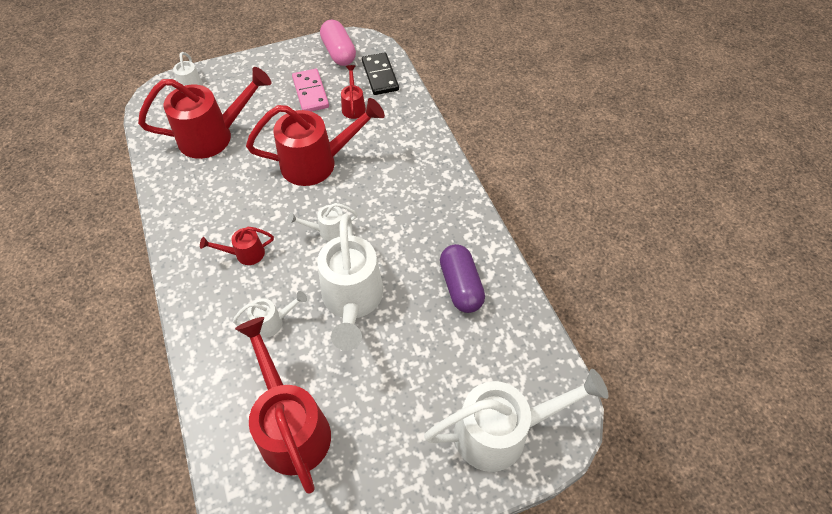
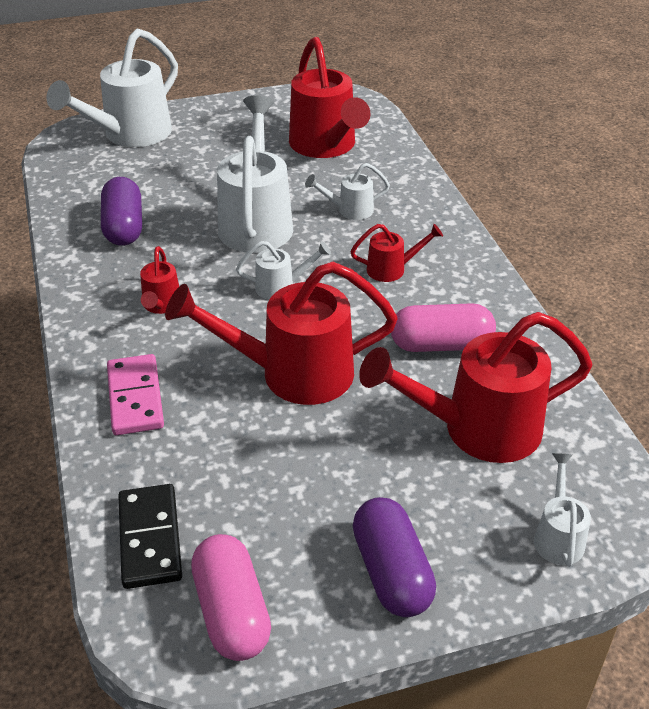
camera: 175 degrees left, 15 degrees down
pink domino [292,69,329,111] -> pink domino moved to [107,354,164,435]
red watering can [341,65,366,119] -> red watering can moved to [140,246,179,314]
white watering can [424,369,609,472] -> white watering can turned 45 degrees counterclockwise [46,28,178,147]
none -> purple capsule [353,497,436,617]
none -> pink capsule [391,303,496,352]

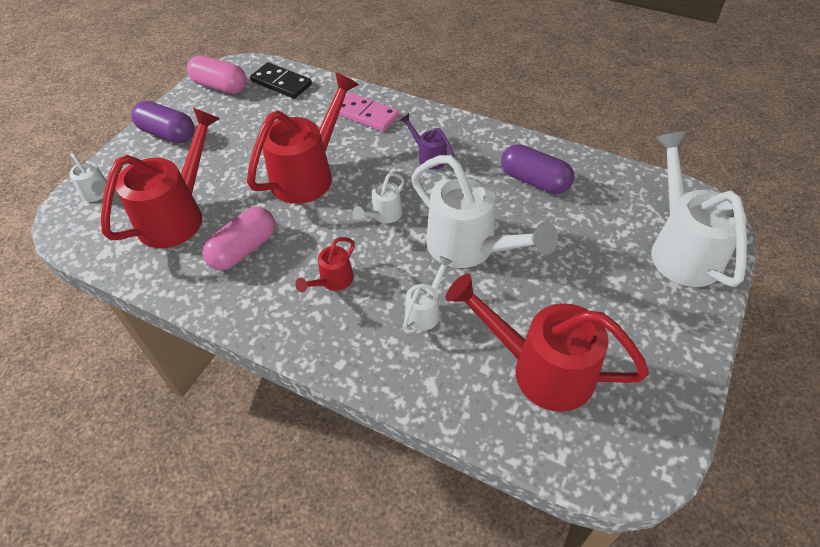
camera: 135 degrees right, 10 degrees up
red watering can [140,246,179,314] -> purple watering can [400,113,455,170]

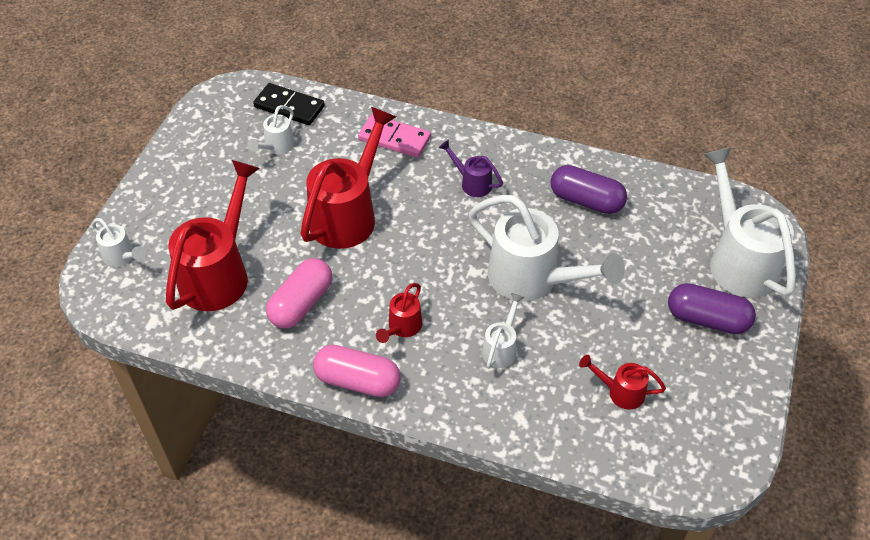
camera: 10 degrees left, 0 degrees up
purple capsule [131,101,195,143] -> purple capsule moved to [668,283,756,334]
pink capsule [187,55,247,94] -> pink capsule moved to [313,345,401,397]
white watering can [352,172,404,223] -> white watering can moved to [247,105,295,154]
red watering can [445,273,649,412] -> red watering can [579,355,666,410], size x0.47

